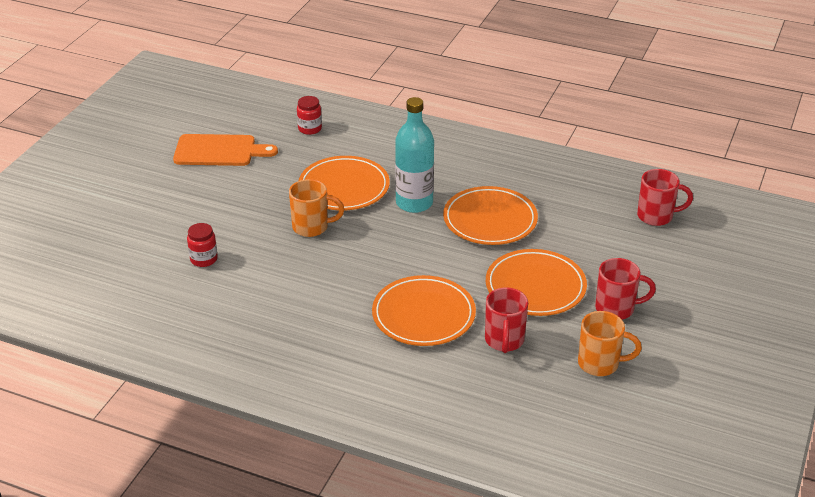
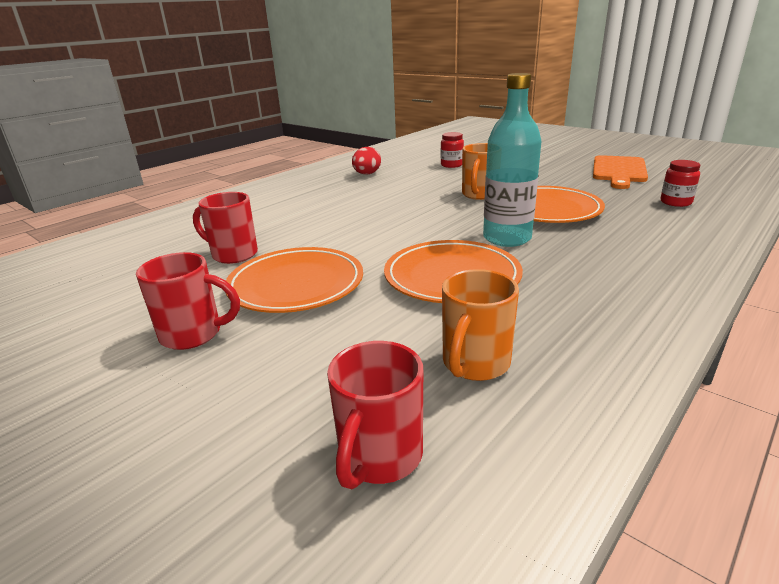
camera: 110 degrees right, 10 degrees down
orange plate [372,275,476,346] -> none
orange mug [578,311,642,376] -> orange mug moved to [442,269,519,381]
red mug [595,258,656,320] -> red mug turned 105 degrees counterclockwise [136,252,240,350]
none -> red egg [352,147,381,174]

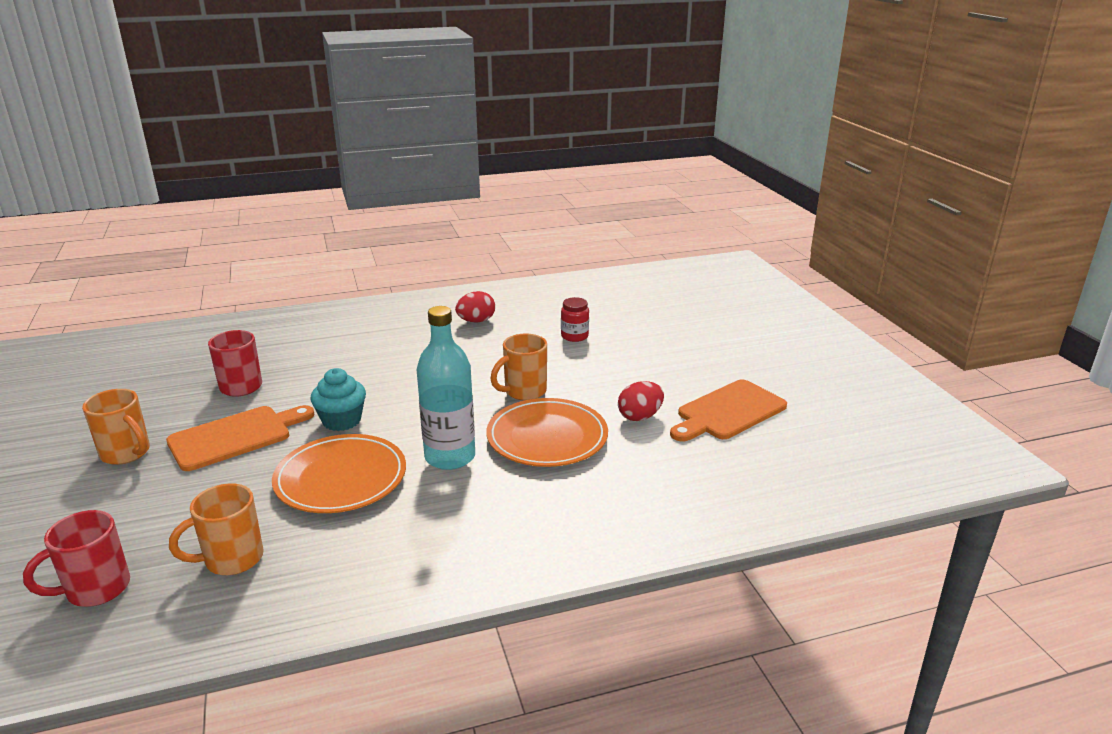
camera: 30 degrees right, 0 degrees up
red mug [136,252,240,350] -> orange mug [82,389,150,465]
orange plate [226,247,363,313] -> orange cutting board [166,405,314,471]
red jar [661,160,700,207] -> none
none -> turquoise cupcake [311,368,366,431]
none -> red egg [618,381,664,421]

